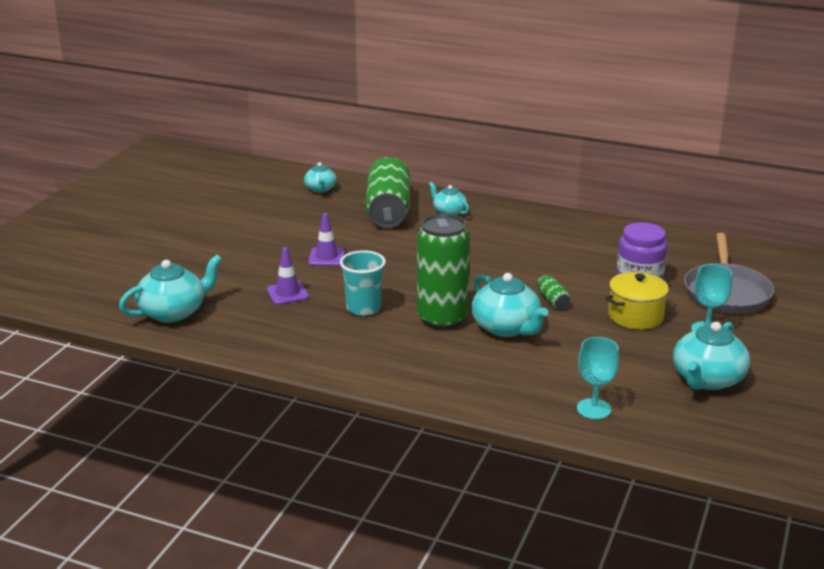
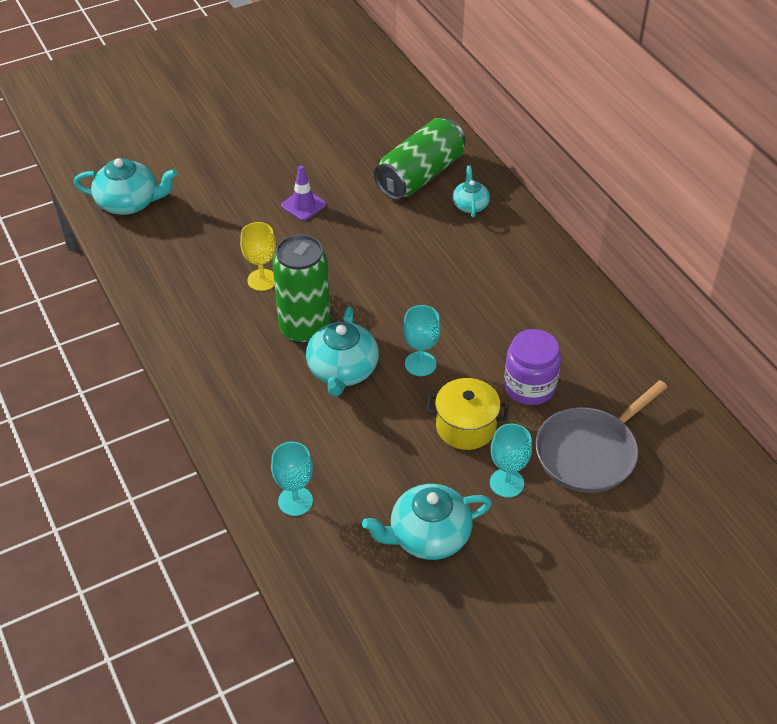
camera: 40 degrees right, 20 degrees up
purple traffic cone [267,247,309,305] -> none
turquoise teapot [304,162,337,193] -> none
turquoise cup [340,250,386,316] -> yellow goblet [240,222,276,291]
green can [537,275,570,309] -> turquoise goblet [403,305,441,376]

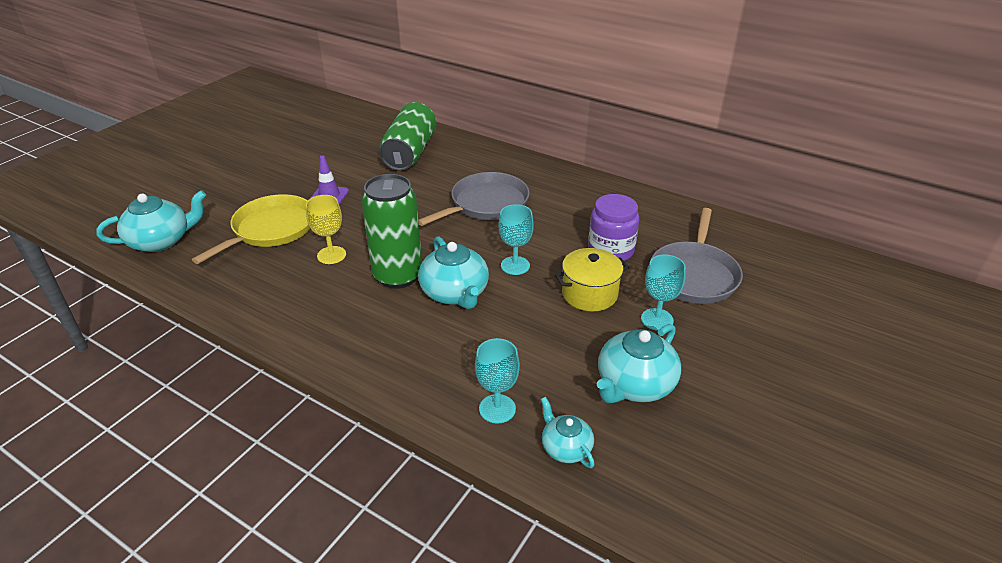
camera: 30 degrees left, 10 degrees down
turquoise teapot [452,166,490,218] -> turquoise teapot moved to [541,397,595,468]
none -> yellow pan [192,194,310,264]
none -> grey pan [418,172,529,226]

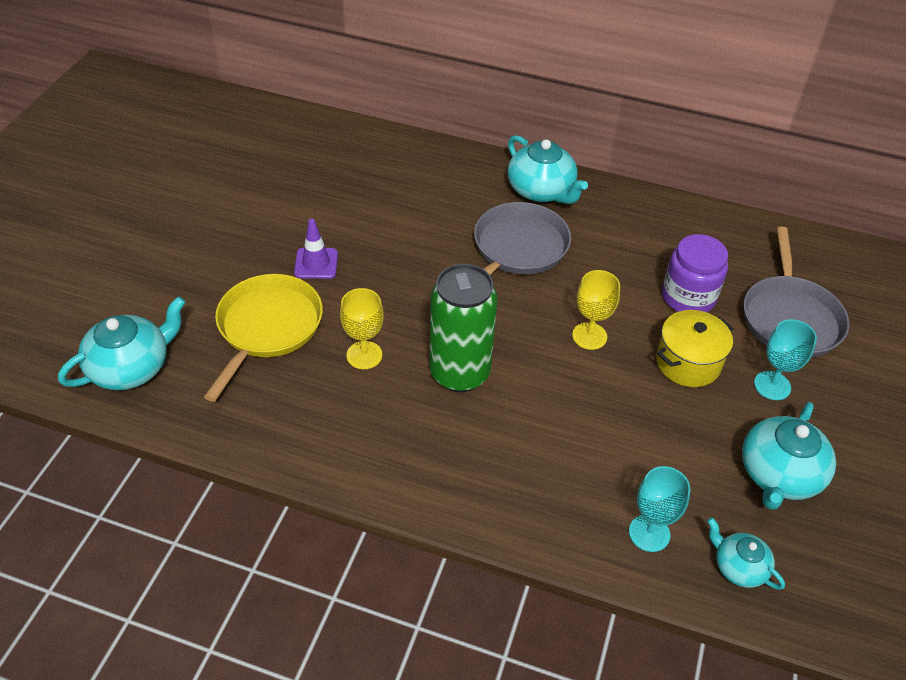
camera: 15 degrees left, 10 degrees up
green can [379,102,437,171] -> none
turquoise teapot [418,236,489,309] -> turquoise teapot moved to [507,135,588,204]
turquoise goblet [499,204,534,275] -> yellow goblet [572,270,620,350]

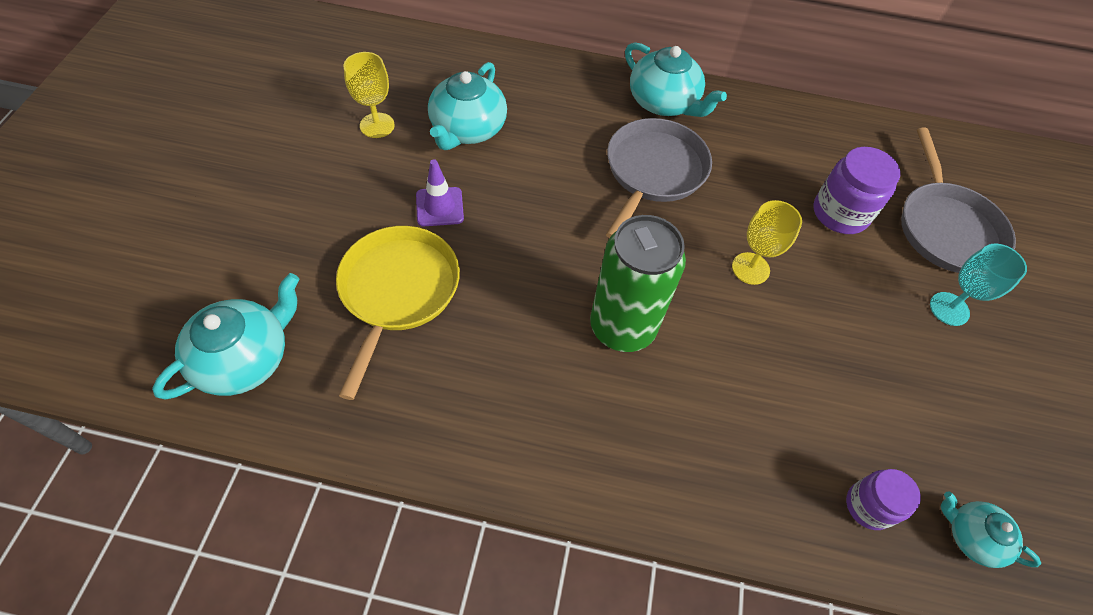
camera: 10 degrees left, 10 degrees up
yellow goblet [340,288,384,369] -> yellow goblet moved to [344,52,395,138]
turquoise goblet [629,466,690,552] -> purple jar [846,469,921,530]
yellow pot [656,310,734,387] -> none
turquoise teapot [742,402,836,510] -> turquoise teapot moved to [428,62,507,150]

